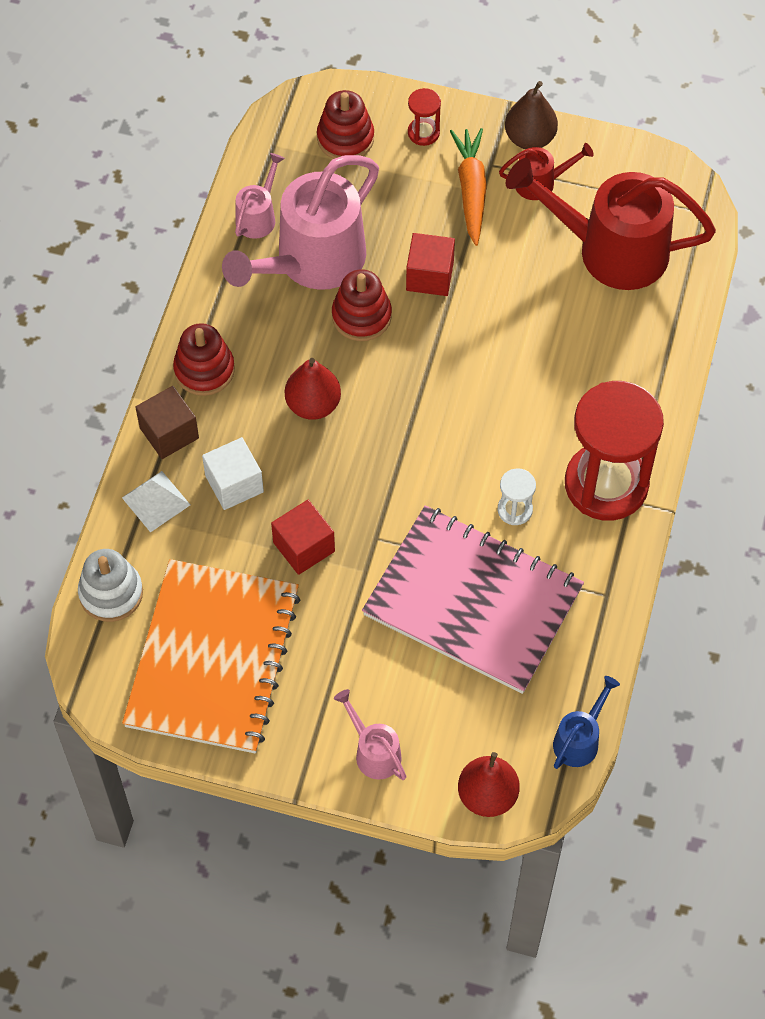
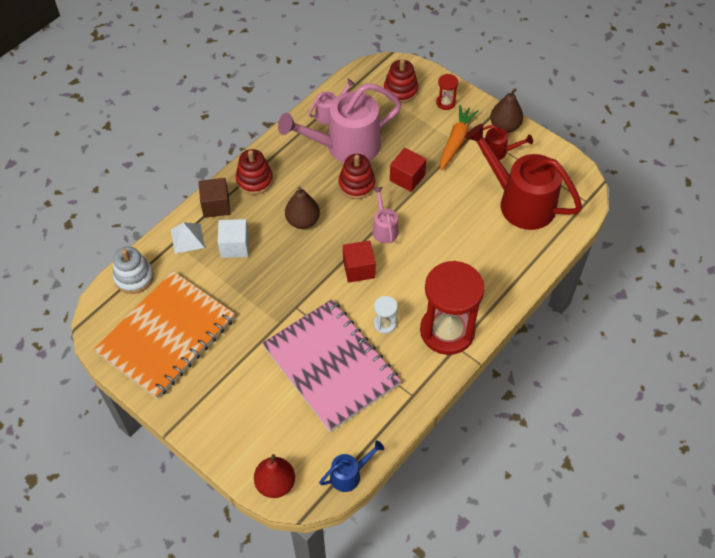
camera: 25 degrees right, 5 degrees down
red cube [271,500,335,575] -> red cube moved to [343,241,376,283]
red pear [285,358,341,420] -> brown pear [285,187,320,229]
pink watering can [334,689,407,780] -> pink watering can moved to [372,187,398,243]

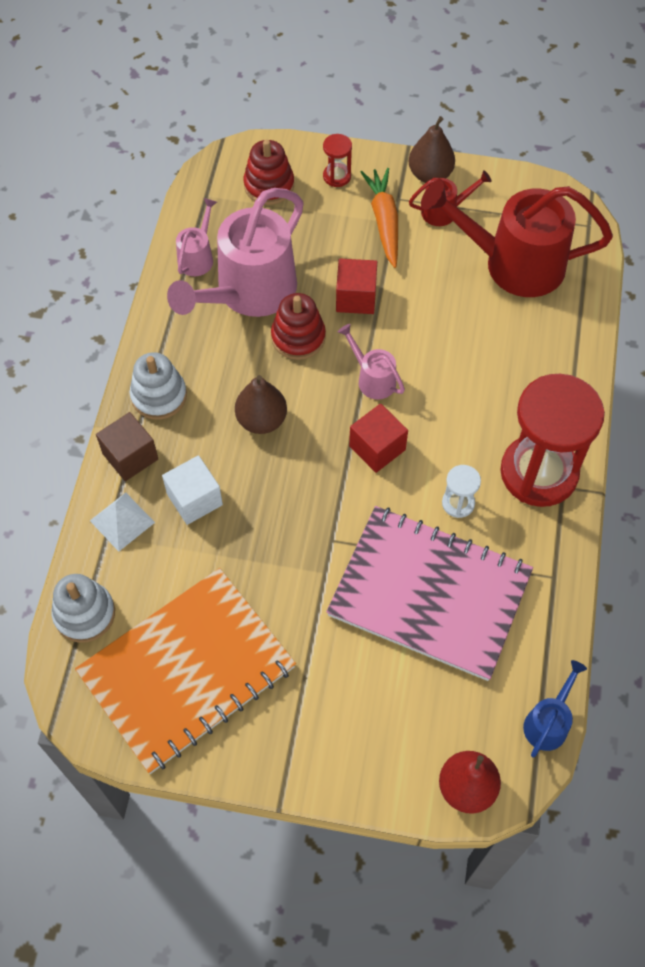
camera: 30 degrees left, 5 degrees up
orange notebook [94,271,235,399] -> orange notebook turned 45 degrees clockwise [75,568,296,774]
red stacking toy [236,149,273,195] -> white stacking toy [130,352,187,420]

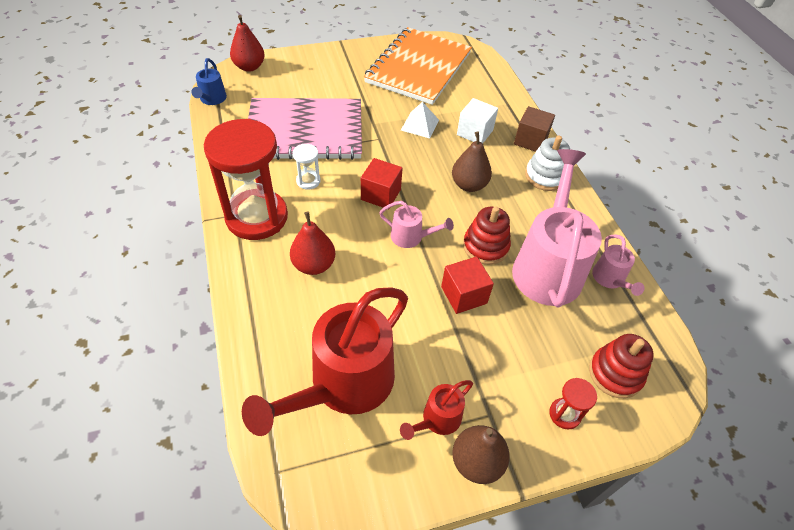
camera: 150 degrees right, 10 degrees down
white stacking toy [52,574,115,643] -> none
white pyramid [90,493,155,552] -> white pyramid moved to [401,102,439,138]
orange carrot [361,168,398,268] -> none
red watering can [421,180,613,297] -> red watering can turned 150 degrees clockwise [242,287,408,436]
none -> red pear [290,212,335,275]

